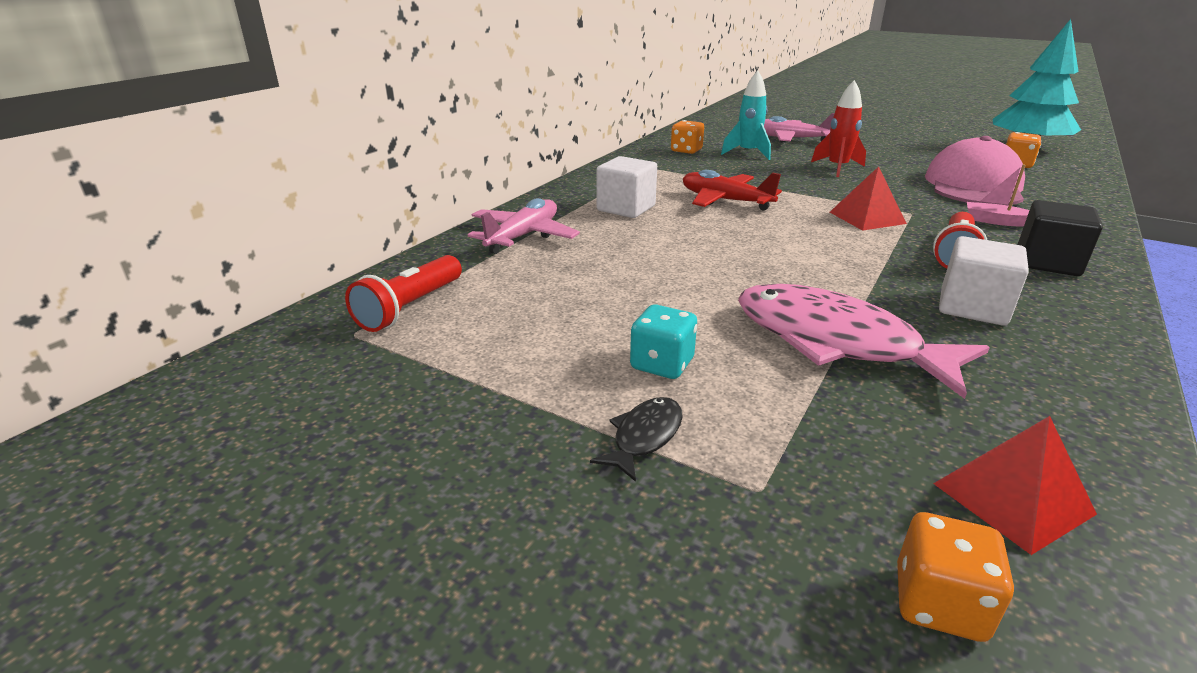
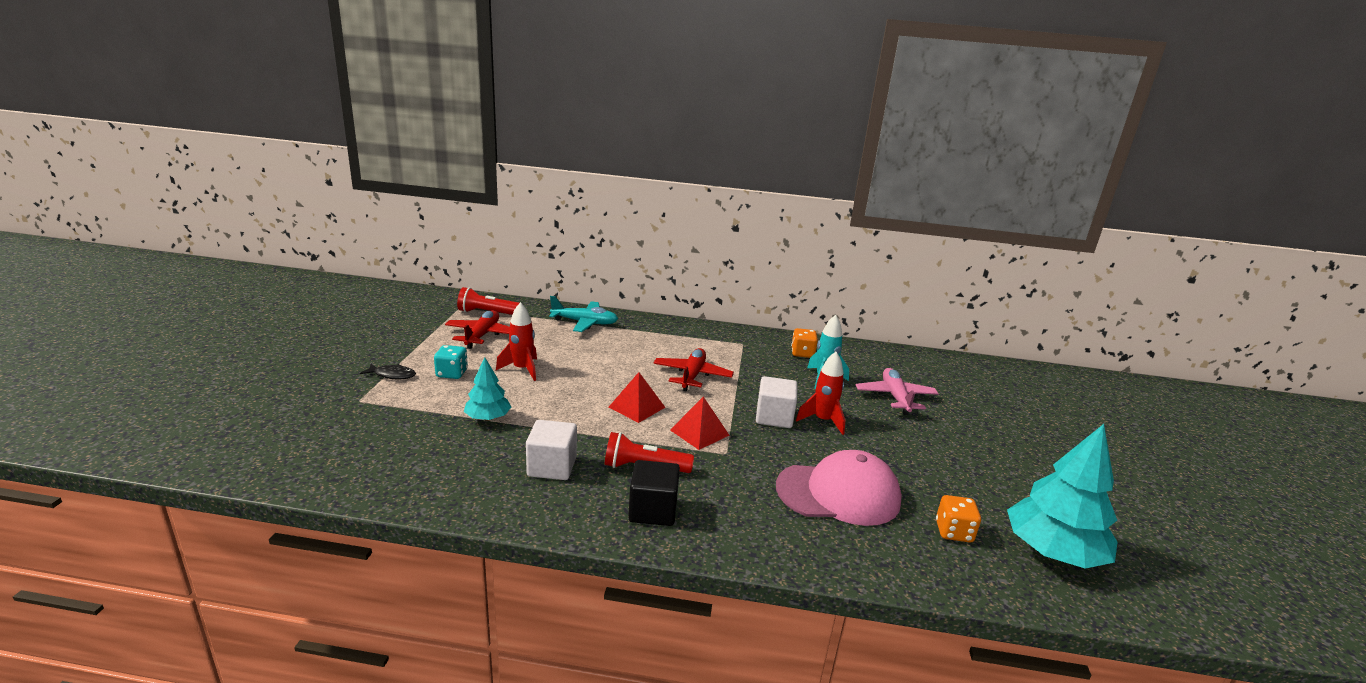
camera: 65 degrees right, 5 degrees down
pink plane [468,198,580,254] -> turquoise plane [549,296,618,332]
white cube [596,156,657,218] -> white cube moved to [756,376,797,428]
pink fish [738,284,990,399] -> turquoise tree [464,357,511,421]
orange dice [897,512,1014,642] -> none
red pyramid [933,416,1097,555] -> red pyramid moved to [609,372,665,423]
pink boat [967,164,1029,227] -> none
none -> red plane [445,310,510,349]
none -> red rocket [496,302,537,381]

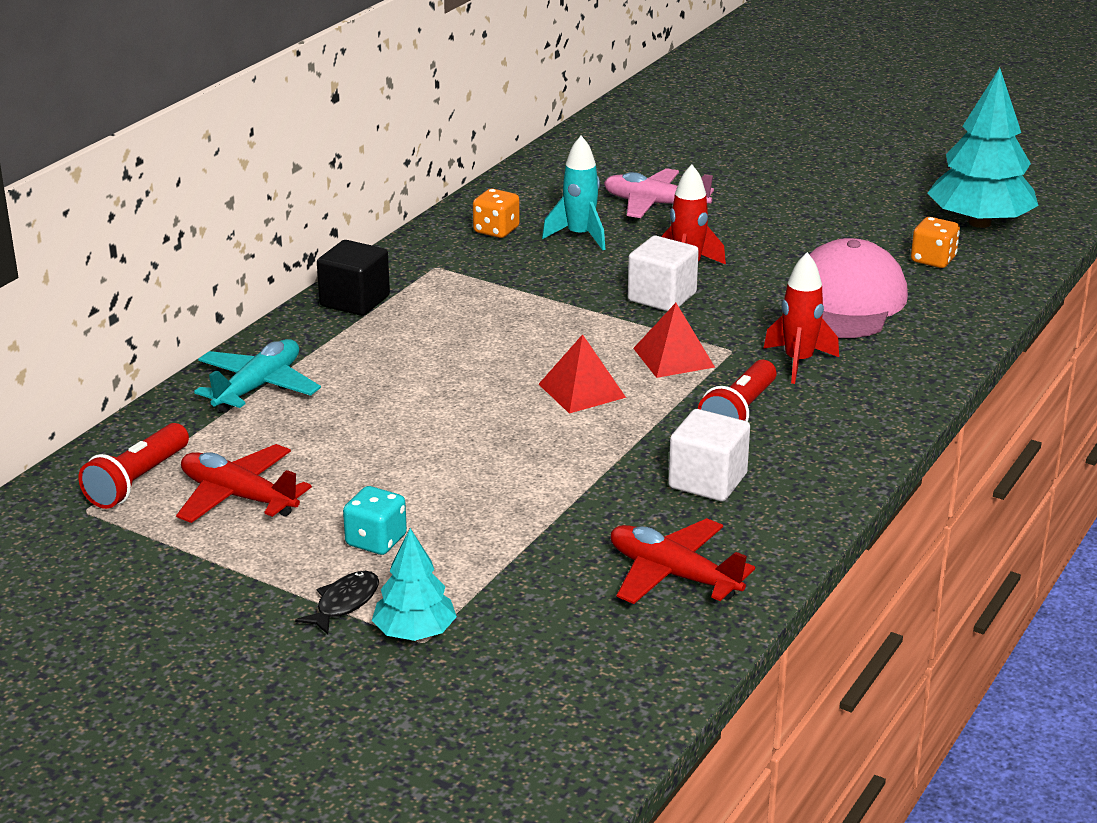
camera: 65 degrees left, 5 degrees up
turquoise tree [464,357,511,421] -> turquoise tree moved to [372,528,457,641]
red rocket [496,302,537,381] -> red rocket moved to [763,252,839,384]
black cube [628,460,680,526] -> black cube moved to [317,240,390,316]
red plane [653,348,734,392] -> red plane moved to [611,518,755,604]

